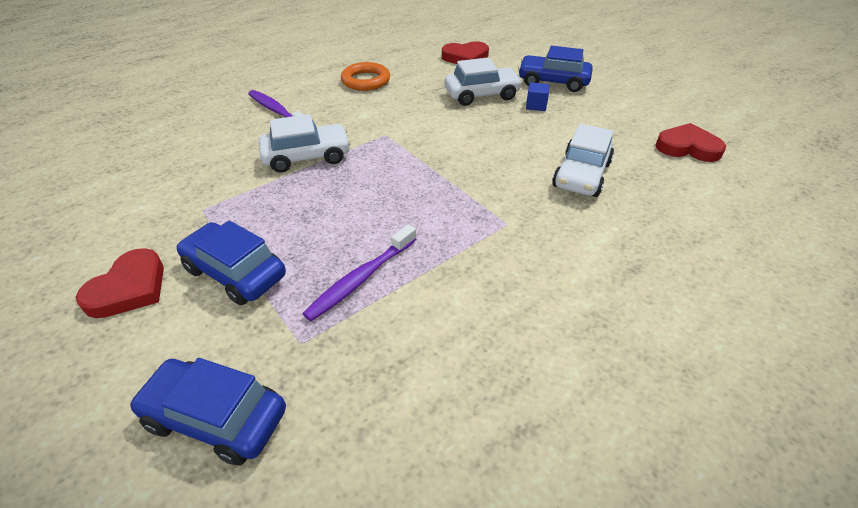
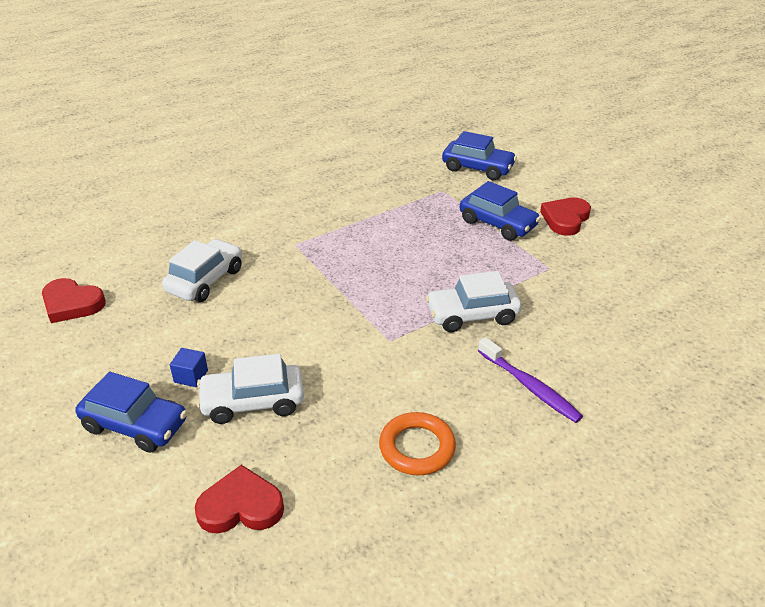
camera: 175 degrees left, 5 degrees down
purple toothbrush [302,224,417,321] -> none

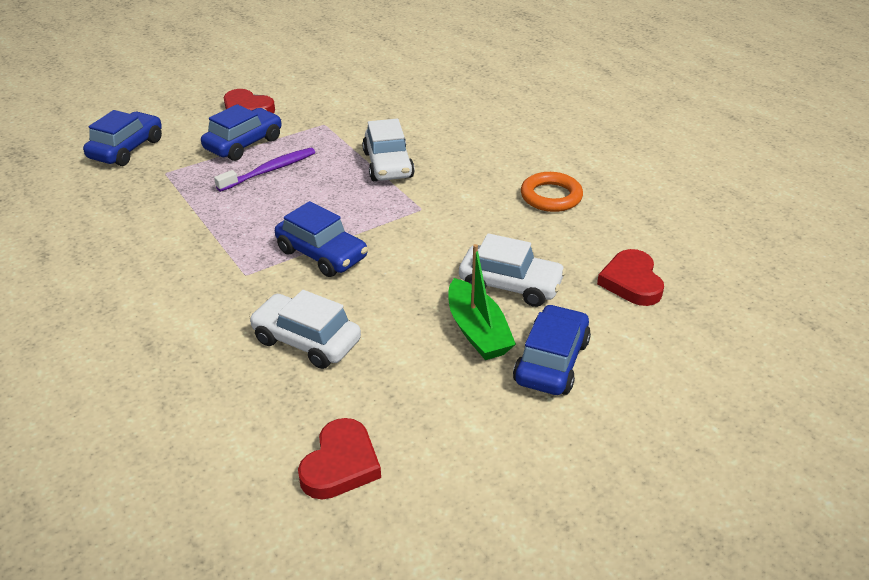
camera: 90 degrees left, 0 degrees up
blue cube [170,348,208,387] -> green boat [448,244,516,360]
white car [197,354,304,424] -> white car turned 60 degrees counterclockwise [459,233,566,307]
purple toothbrush [478,337,583,423] -> purple toothbrush moved to [214,148,315,192]
none -> blue car [275,201,368,277]

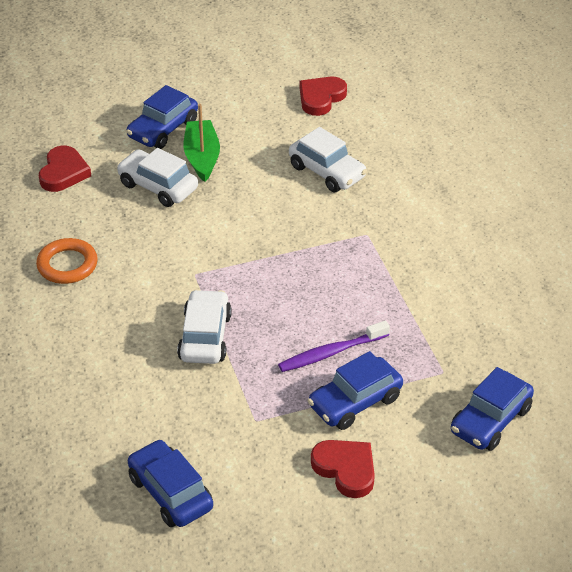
camera: 165 degrees left, 5 degrees up
blue car [275,201,368,277] -> blue car moved to [128,439,213,527]

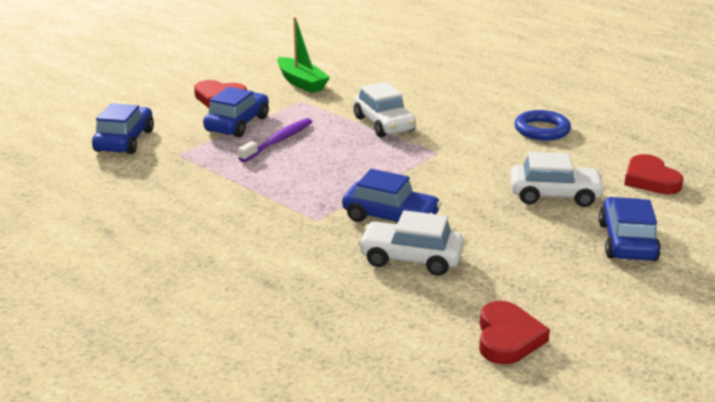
camera: 150 degrees right, 15 degrees down
orange ring [36,238,98,284] -> blue ring [514,110,571,141]
blue car [128,439,213,527] -> blue car moved to [342,169,442,222]
green boat [183,104,220,182] -> green boat moved to [277,17,330,93]

